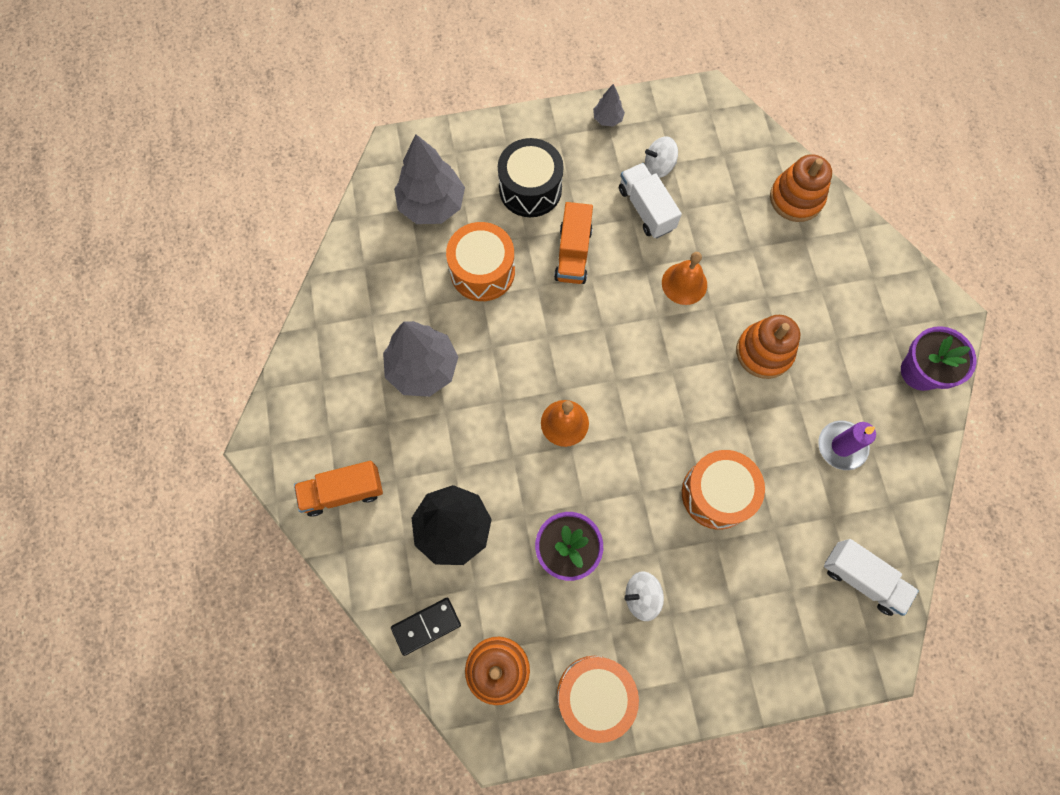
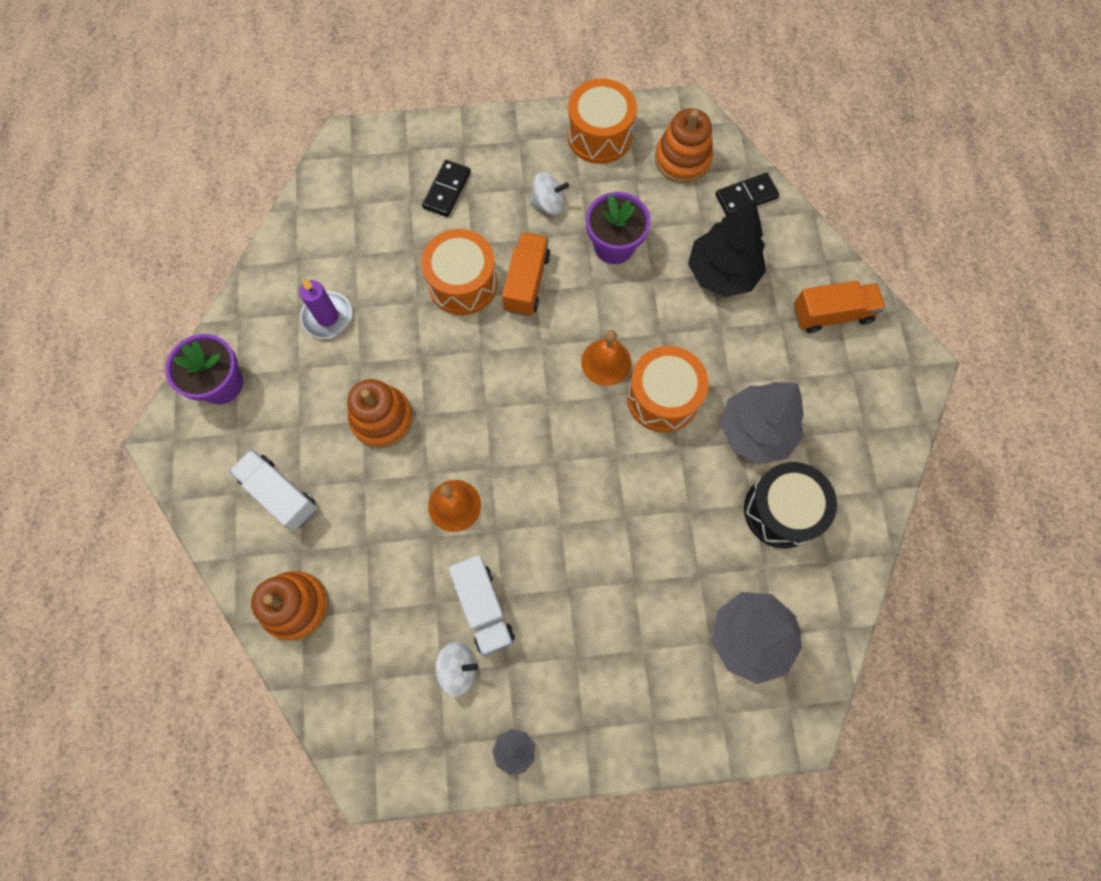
camera: 175 degrees left, 0 degrees up
orange drum [446,222,515,301] -> orange drum moved to [627,346,708,433]
black drum [498,138,564,217] -> black drum moved to [744,462,837,549]
orange truck [554,202,593,284] -> orange truck moved to [502,232,550,316]
white truck [824,539,919,616] -> white truck moved to [229,449,317,531]
none -> black domino [422,160,471,217]

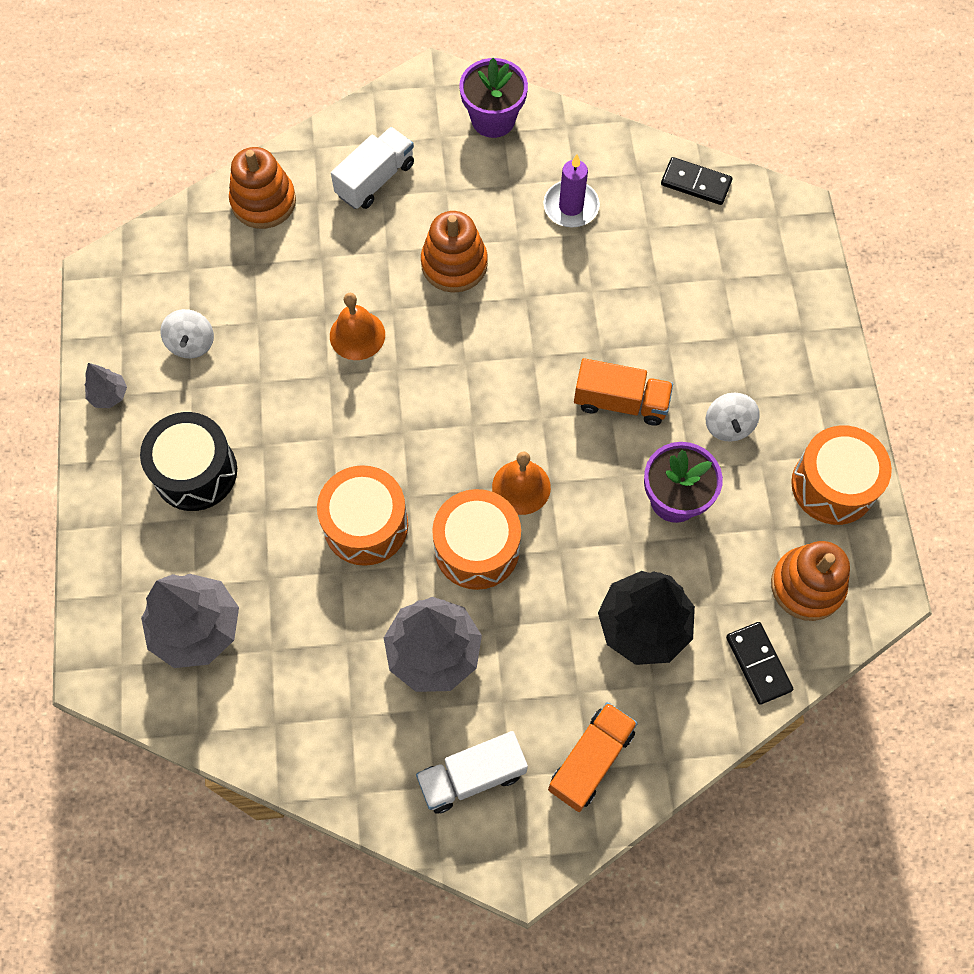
camera: 90 degrees right, 5 degrees down
orange drum [421,229,498,315] -> orange drum moved to [317,465,408,566]
black domino [422,160,471,217] -> black domino moved to [661,157,732,205]
white truck [448,555,515,656] -> white truck moved to [416,731,528,814]
black drum [744,462,837,549] -> black drum moved to [140,412,237,511]
orange truck [794,281,885,333] -> orange truck turned 135 degrees counterclockwise [548,702,638,812]

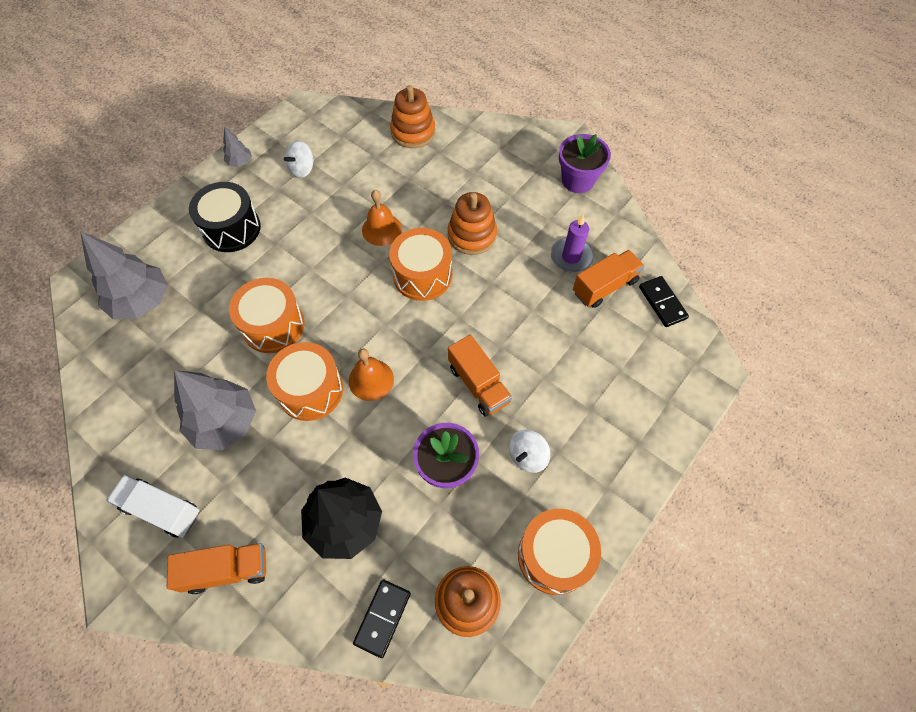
camera: 45 degrees right, 5 degrees down
white truck [331,127,414,209] -> none
none -> orange drum [389,228,452,301]
none -> orange truck [573,250,644,308]

